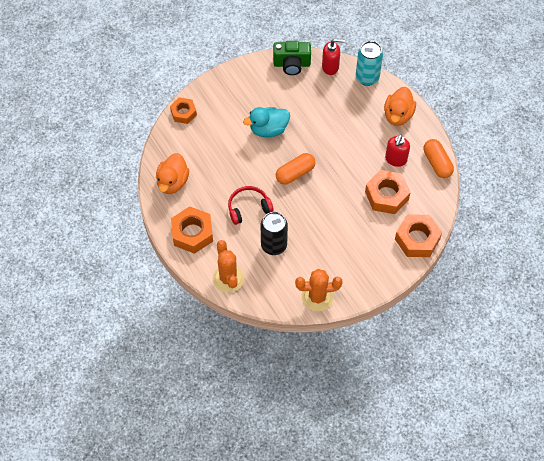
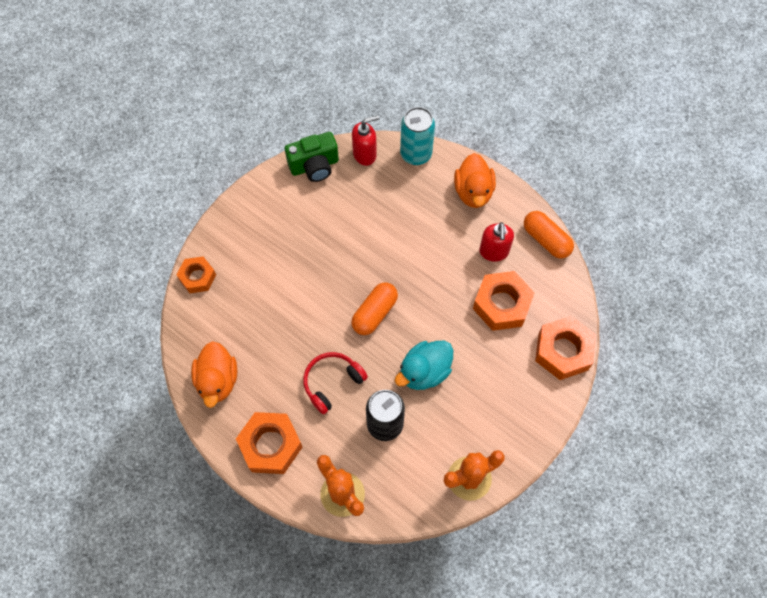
camera: 20 degrees left, 5 degrees up
turquoise duck [243,107,290,137] -> turquoise duck moved to [395,341,453,390]

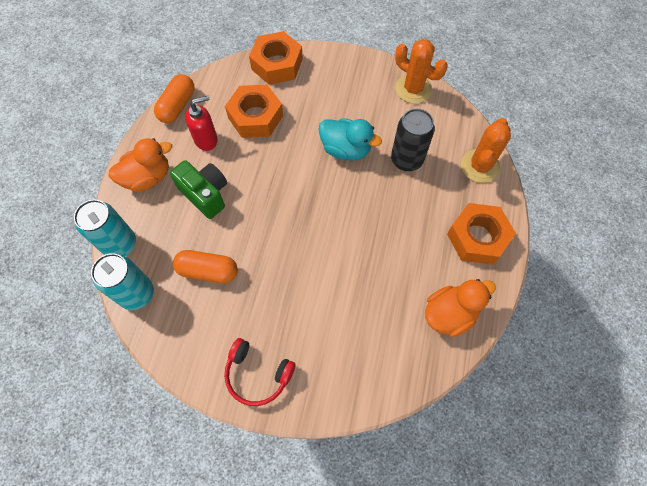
camera: 115 degrees left, 0 degrees up
orange nut [177,256,216,293] -> none
green camera [285,132,339,182] -> green camera moved to [170,160,227,219]
red headphones [303,352,368,414] -> red headphones moved to [224,338,296,406]
orange capsule [351,282,398,335] -> orange capsule moved to [173,250,238,284]
red soap dispenser [352,116,379,166] -> turquoise can [91,253,154,310]

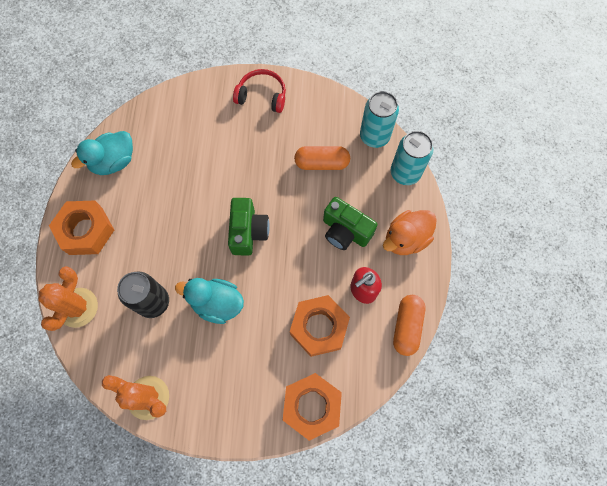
camera: 170 degrees right, 5 degrees up
orange duck [425,279,496,337] -> turquoise duck [71,131,133,175]
none -> green camera [228,198,270,256]

